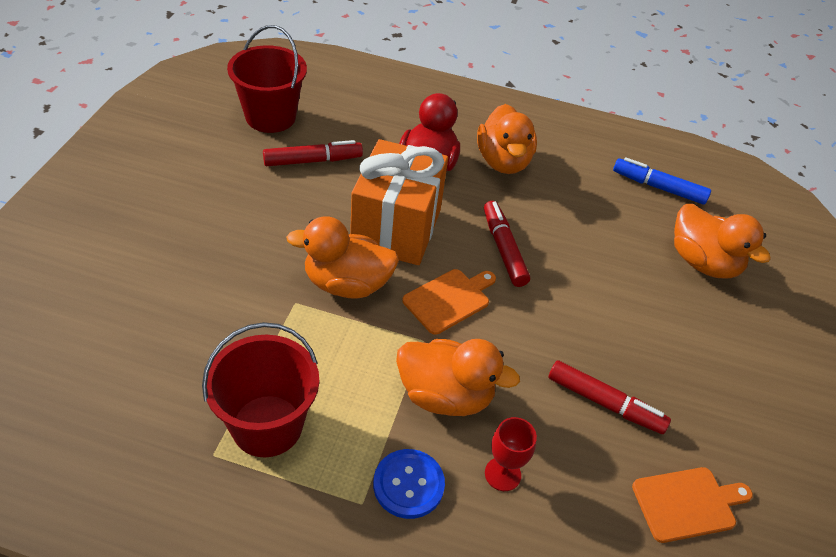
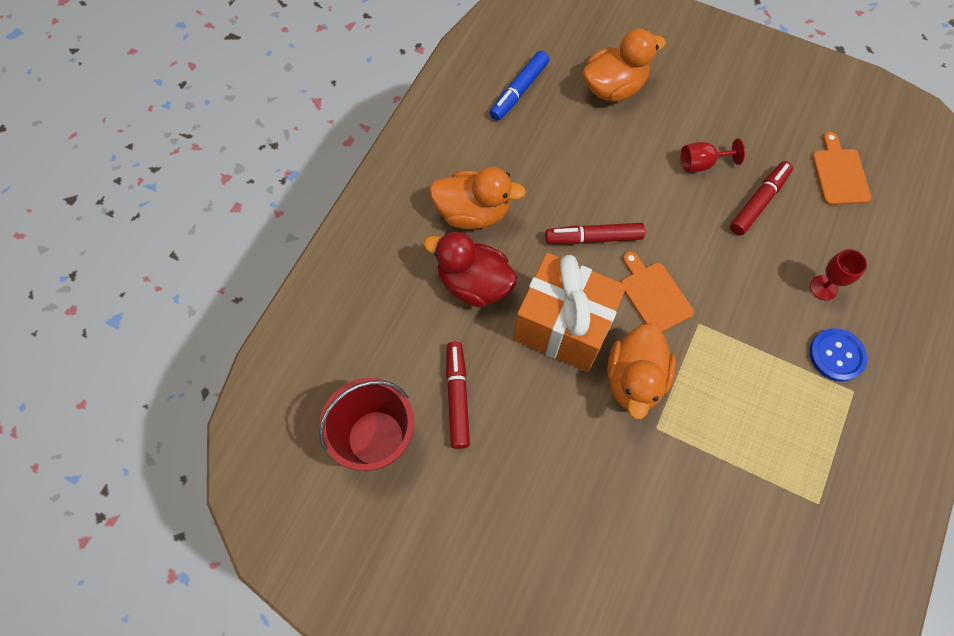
camera: 75 degrees left, 20 degrees up
red bucket [202,322,319,457] -> none
orange duck [396,339,520,416] -> none
none -> red goblet [681,139,745,172]

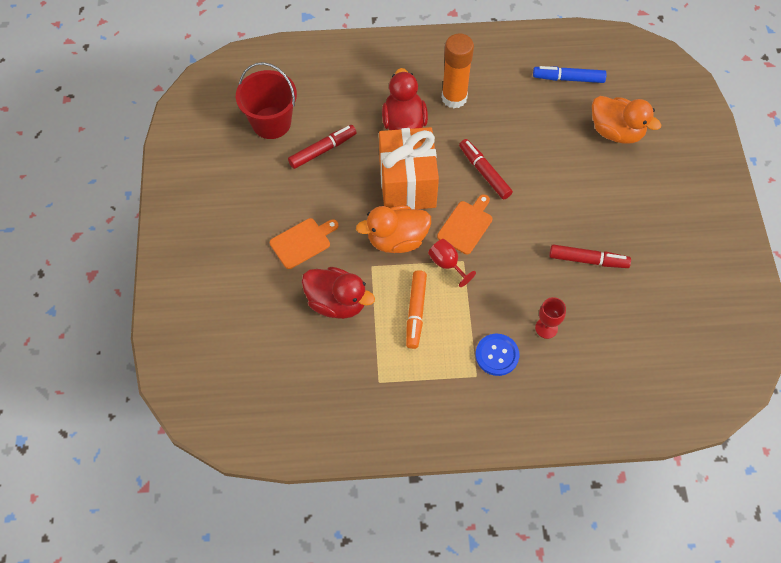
camera: 60 degrees right, 5 degrees down
orange duck [429,167,526,229] -> orange glue stick [442,33,474,109]
red goblet [681,139,745,172] -> red goblet moved to [428,239,476,287]
orange cutting board [812,132,871,205] -> orange cutting board moved to [270,218,338,269]
none -> red duck [302,267,375,319]
none -> orange marker [406,270,427,349]

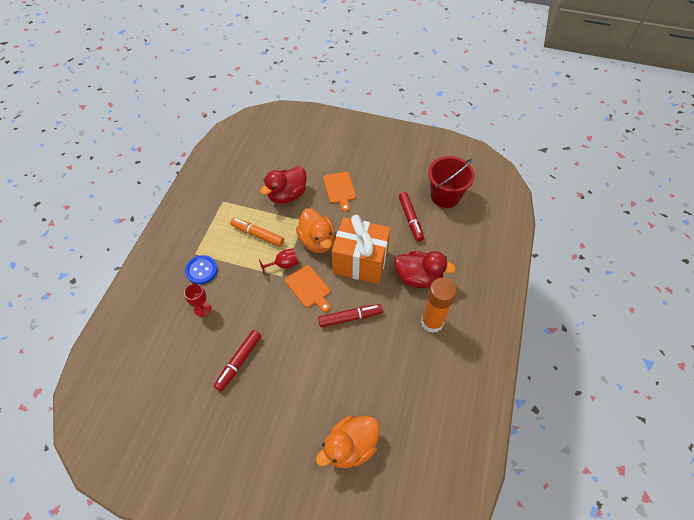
camera: 110 degrees right, 5 degrees down
orange duck [356,206,431,253] -> orange duck turned 150 degrees clockwise [296,208,335,253]
blue marker [533,66,606,83] -> none

